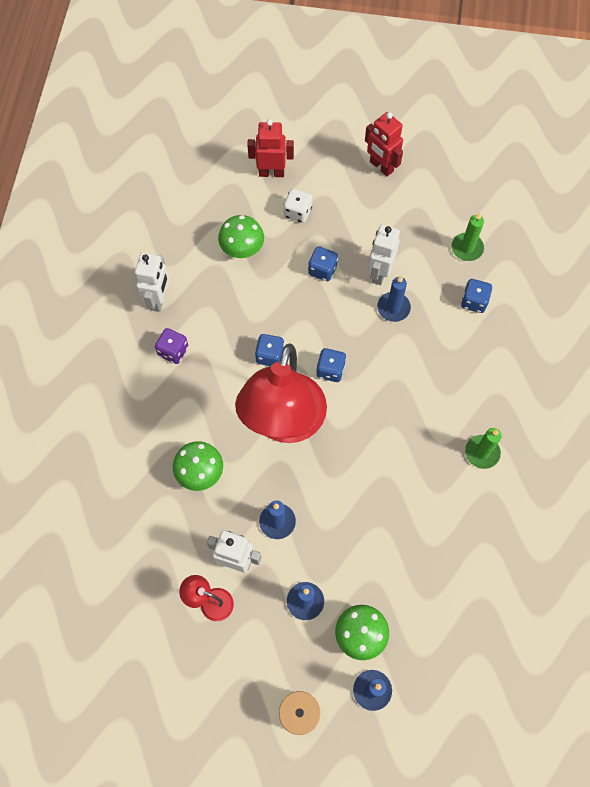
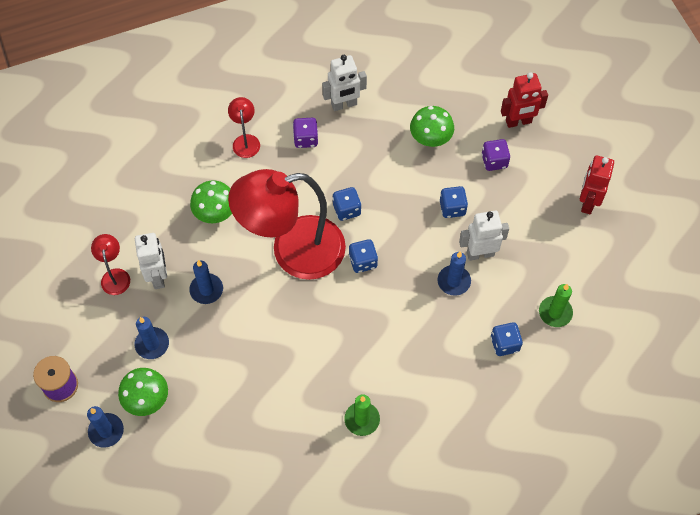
camera: 60 degrees right, 5 degrees down
red robot [247,119,294,177] -> red robot turned 105 degrees clockwise [501,72,548,128]
white dice [284,189,312,223] -> purple dice [481,139,510,171]
none -> red lamp [228,97,260,158]

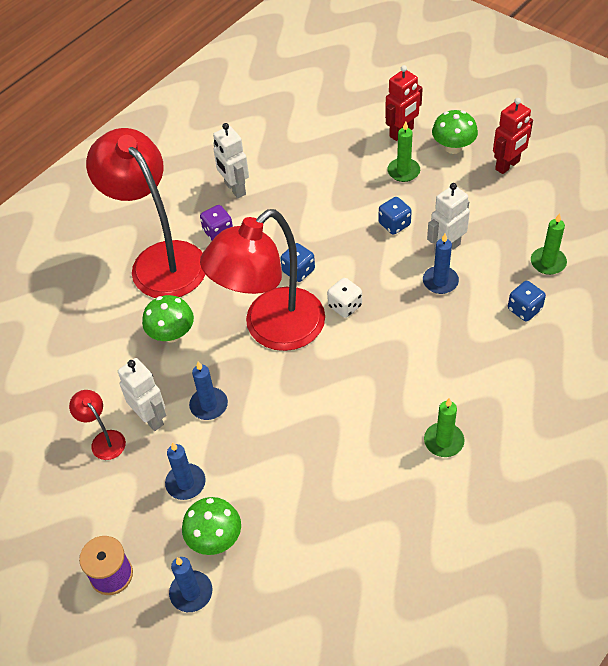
camera: 25 degrees left, 10 degrees down
red lamp [228,97,260,158] -> red lamp [86,128,205,298], size x2.48
white robot [322,55,367,111] -> white robot turned 105 degrees clockwise [213,123,249,198]
blue dice [349,239,378,273] -> white dice [327,278,362,318]
green mushroom [410,106,454,147] -> green mushroom moved to [432,110,478,154]
purple dice [481,139,510,171] -> green candle [387,121,420,182]
red robot [580,156,614,214] -> red robot turned 120 degrees counterclockwise [493,98,533,174]

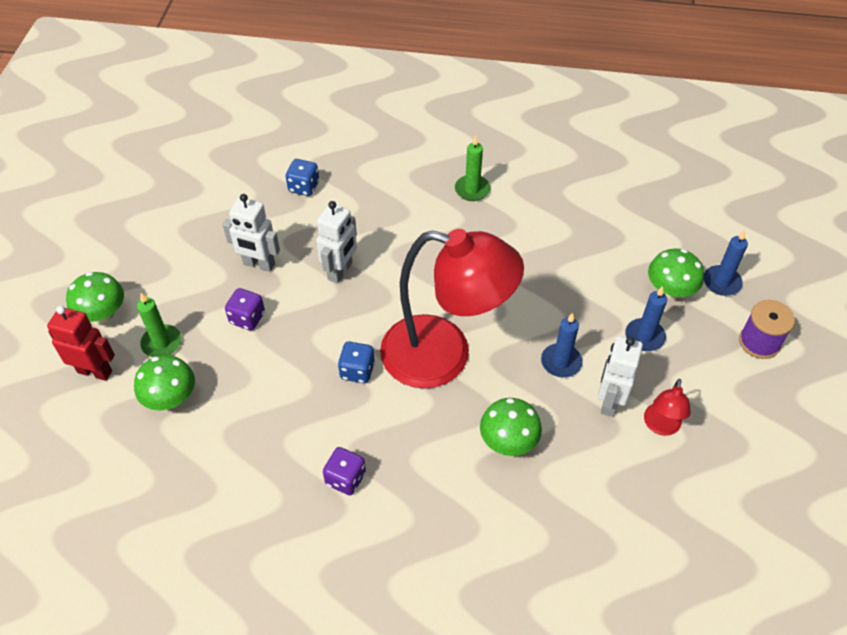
camera: 125 degrees left, 0 degrees up
red lamp [86,128,205,298] -> none
white robot [213,123,249,198] -> white robot moved to [316,201,357,284]
white dice [327,278,362,318] -> none
blue dice [379,197,412,235] -> purple dice [225,288,265,330]
blue candle [423,234,459,294] -> none
red robot [493,98,533,174] -> none
green candle [531,213,567,275] -> none
none -> green mushroom [134,355,195,410]

